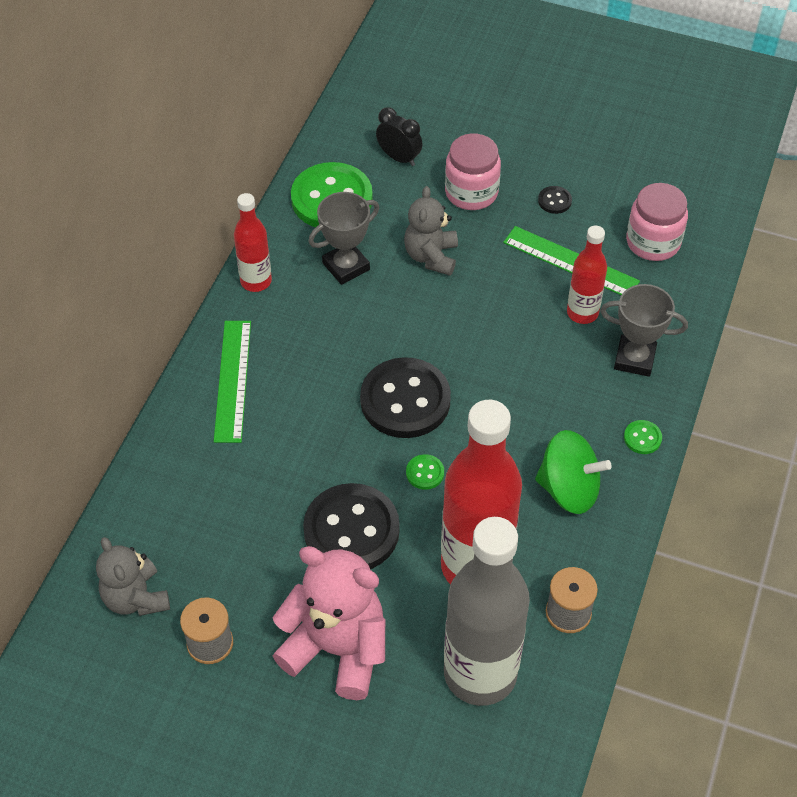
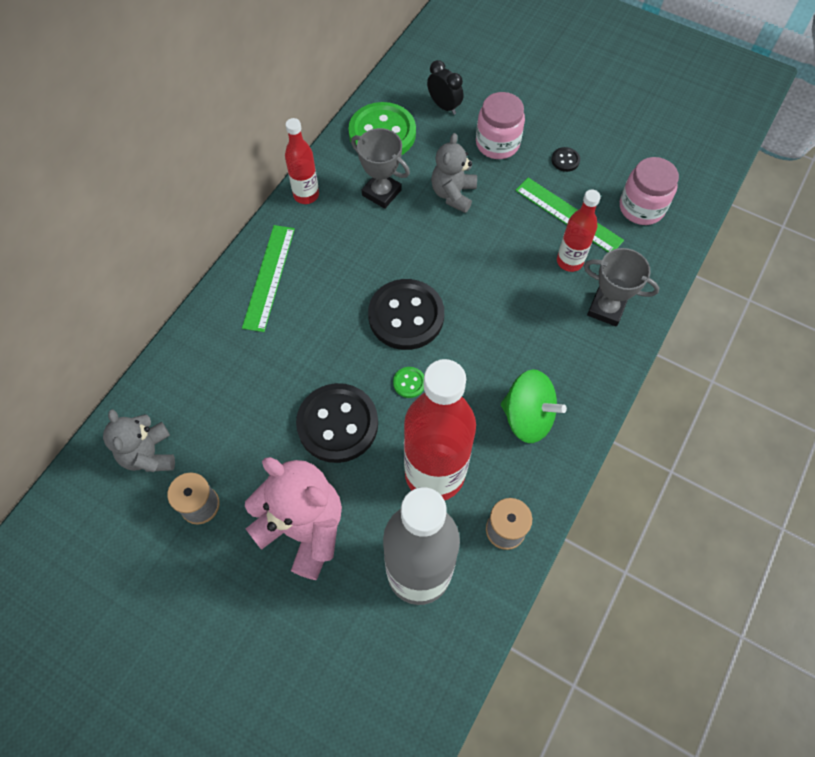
camera: 10 degrees right, 10 degrees up
grey trophy [308,192,379,285] -> grey trophy turned 60 degrees clockwise [351,128,410,209]
green button [624,420,662,454] -> none

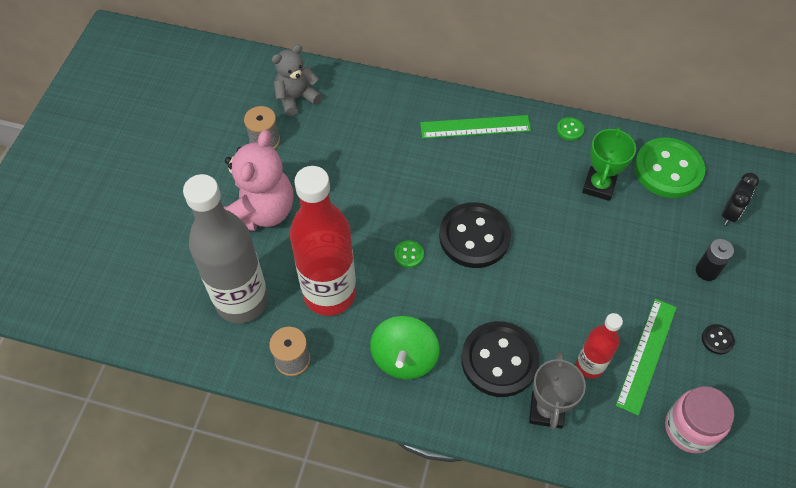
camera: 75 degrees right, 5 degrees down
red bottle [285,118,319,204] -> green button [557,117,584,141]
black button [296,383,378,463] -> black button moved to [461,321,540,397]
grey trophy [351,128,410,209] -> green trophy [582,127,636,201]
grey teddy bear [431,133,477,213] -> none
pink jar [476,92,525,159] -> black battery [696,239,734,281]

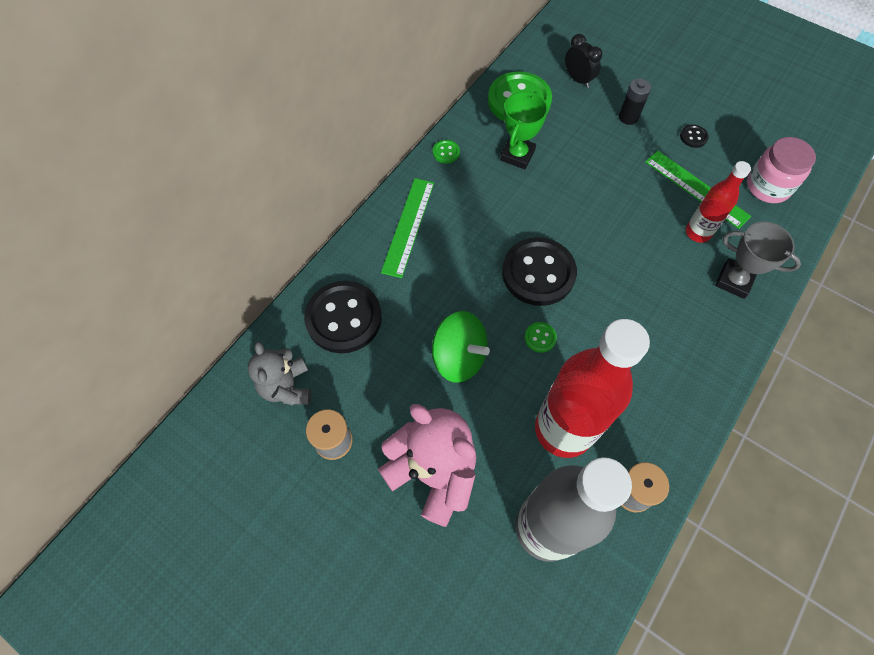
camera: 70 degrees left, 5 degrees up
green spinning top [370,316,440,380] -> green spinning top moved to [432,311,490,383]
black button [461,321,540,397] -> black button moved to [304,281,382,353]
green trophy [582,127,636,201] -> green trophy turned 75 degrees clockwise [500,91,548,169]

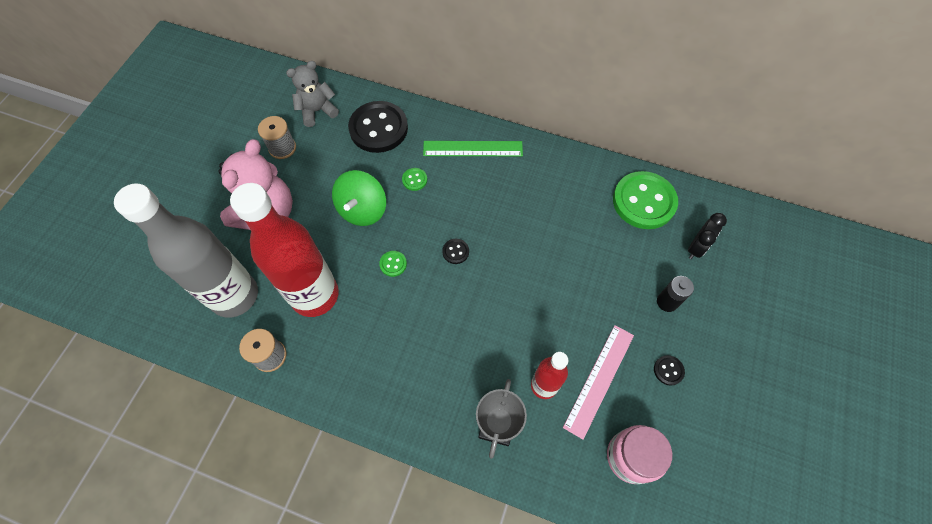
camera: 75 degrees right, 0 degrees up
green button [433,140,460,163] -> green button moved to [402,168,427,191]
green trophy [500,91,548,169] -> none
black button [502,237,577,306] -> black button [442,239,469,264], size x0.41
green ruler [645,151,751,229] -> pink ruler [563,325,634,440]

